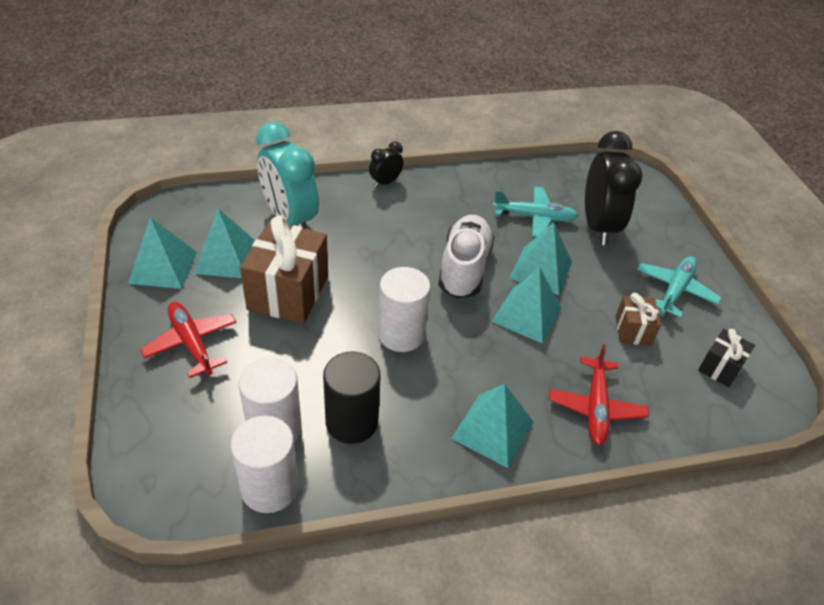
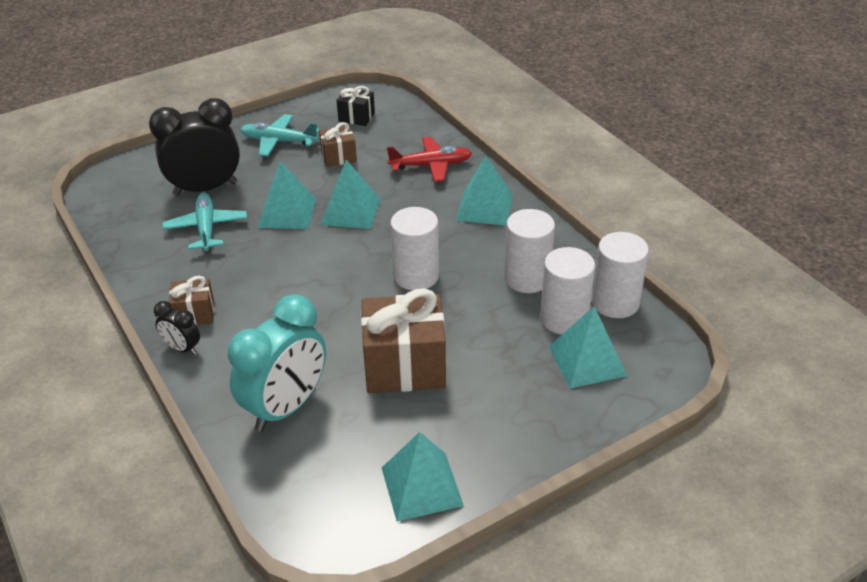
camera: 105 degrees left, 5 degrees down
red plane [140,302,237,378] -> none
turquoise pyramid [194,208,255,278] -> turquoise pyramid moved to [549,306,627,388]
black cylinder [323,352,380,444] -> white cylinder [504,209,555,293]
white shoe [438,215,495,298] -> none
none -> brown gift [169,276,214,325]

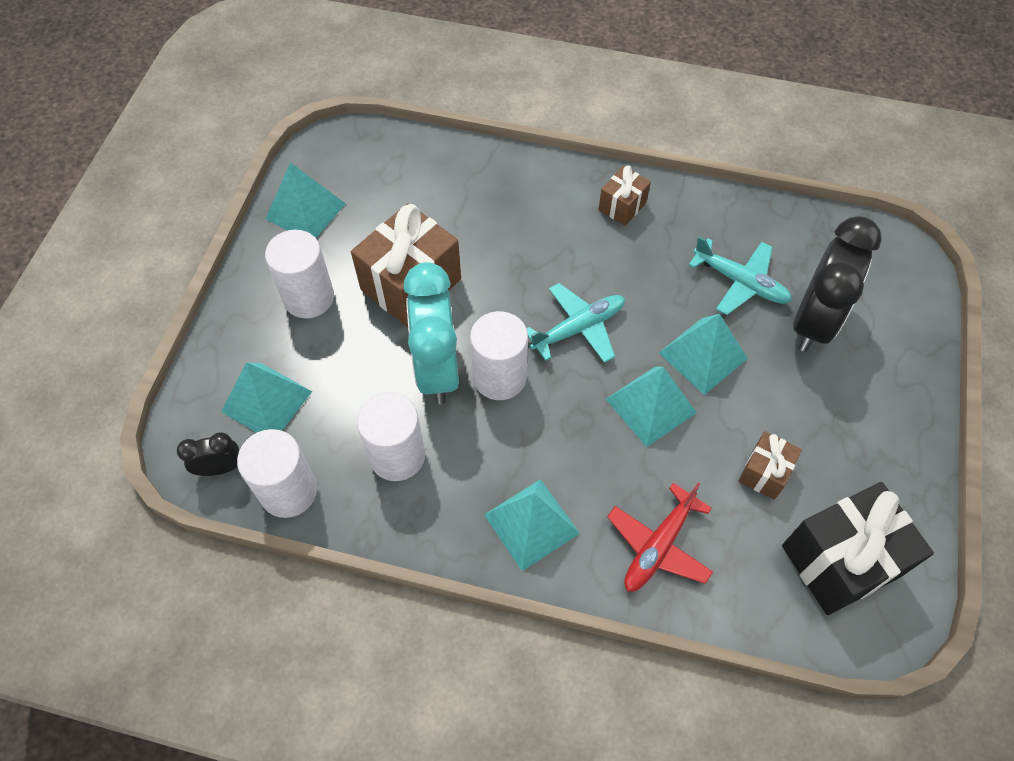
camera: 135 degrees right, 20 degrees up
black clock [154,301,200,355] -> black clock moved to [177,432,239,476]
turquoise clock [228,294,326,432] -> turquoise clock moved to [403,262,459,404]
turquoise plane [240,114,320,156] -> turquoise plane moved to [527,283,625,363]
black gift [337,86,375,126] -> black gift [782,482,934,615], size x1.93
white cylinder [540,247,595,335] -> white cylinder moved to [265,230,334,319]

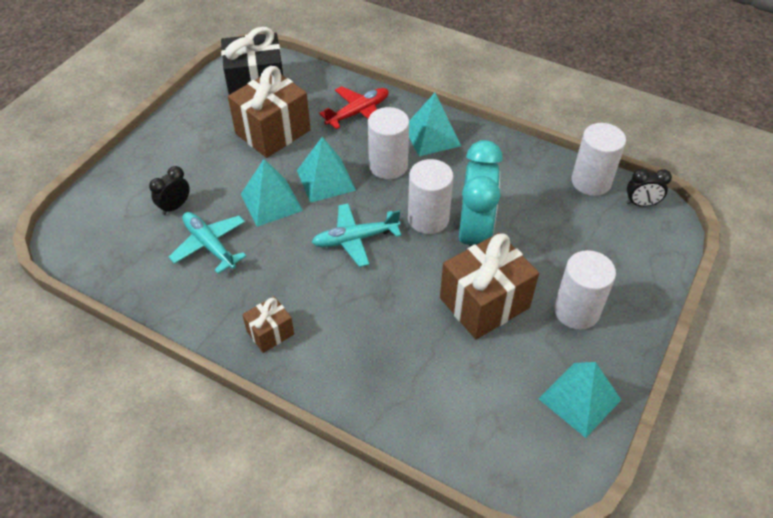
camera: 165 degrees left, 10 degrees down
turquoise pyramid [221,362,312,433] -> none
white cylinder [357,392,425,481] -> white cylinder moved to [368,107,409,179]
brown gift [738,431,802,500] -> brown gift [228,66,311,158], size x1.93
black clock [793,216,882,352] -> black clock [149,166,190,215], size x0.48

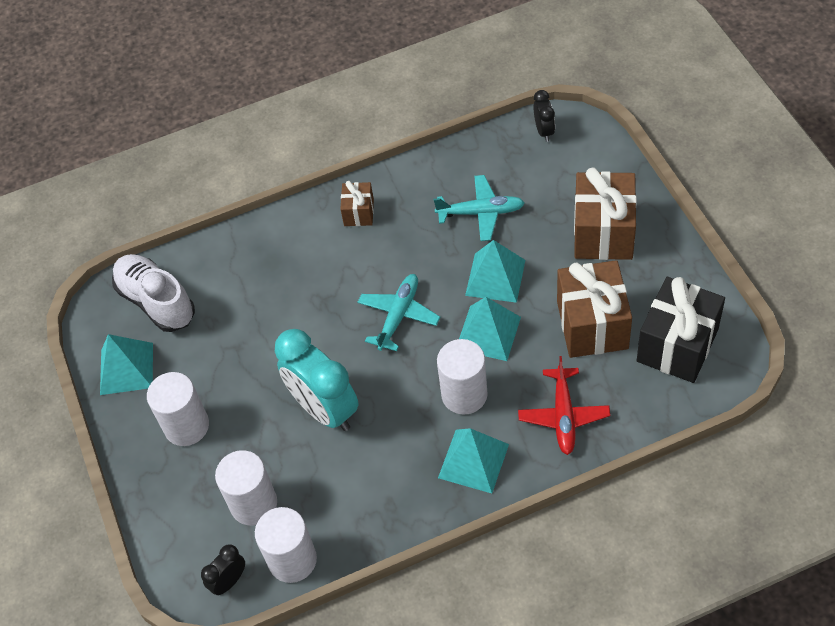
camera: 135 degrees right, 5 degrees up
black clock [149,166,190,215] -> black clock moved to [534,90,555,142]
white cylinder [408,159,453,234] -> white cylinder moved to [215,450,277,525]
brown gift [440,233,539,339] -> brown gift moved to [574,168,637,260]
none -> white shoe [112,254,195,332]

